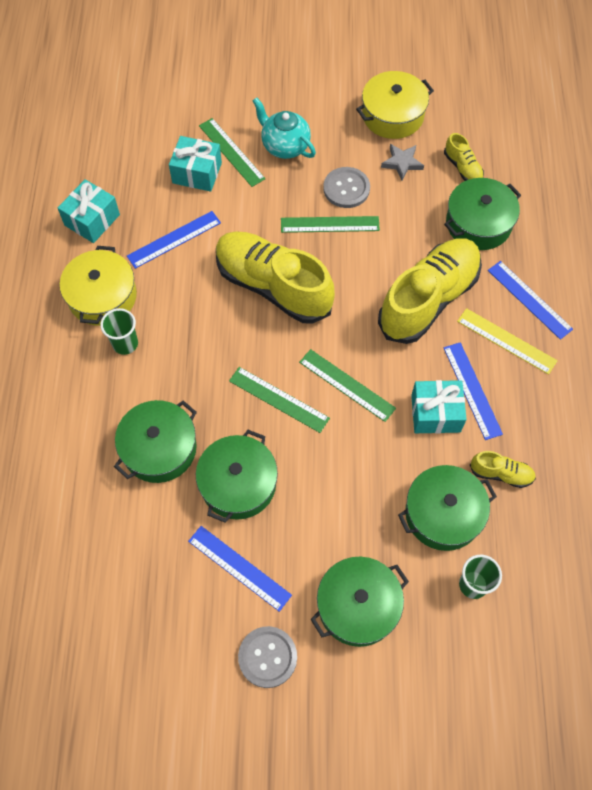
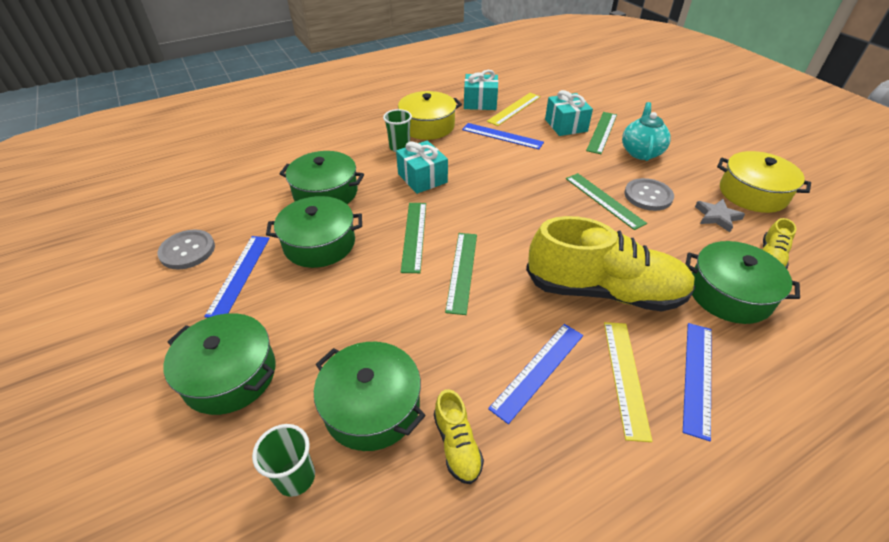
camera: 60 degrees right, 20 degrees down
yellow shoe [216,232,335,323] -> none
grey button [238,626,297,688] -> grey button moved to [157,230,215,270]
turquoise gift [411,380,467,434] -> turquoise gift moved to [396,140,448,194]
none -> yellow ruler [487,93,541,126]

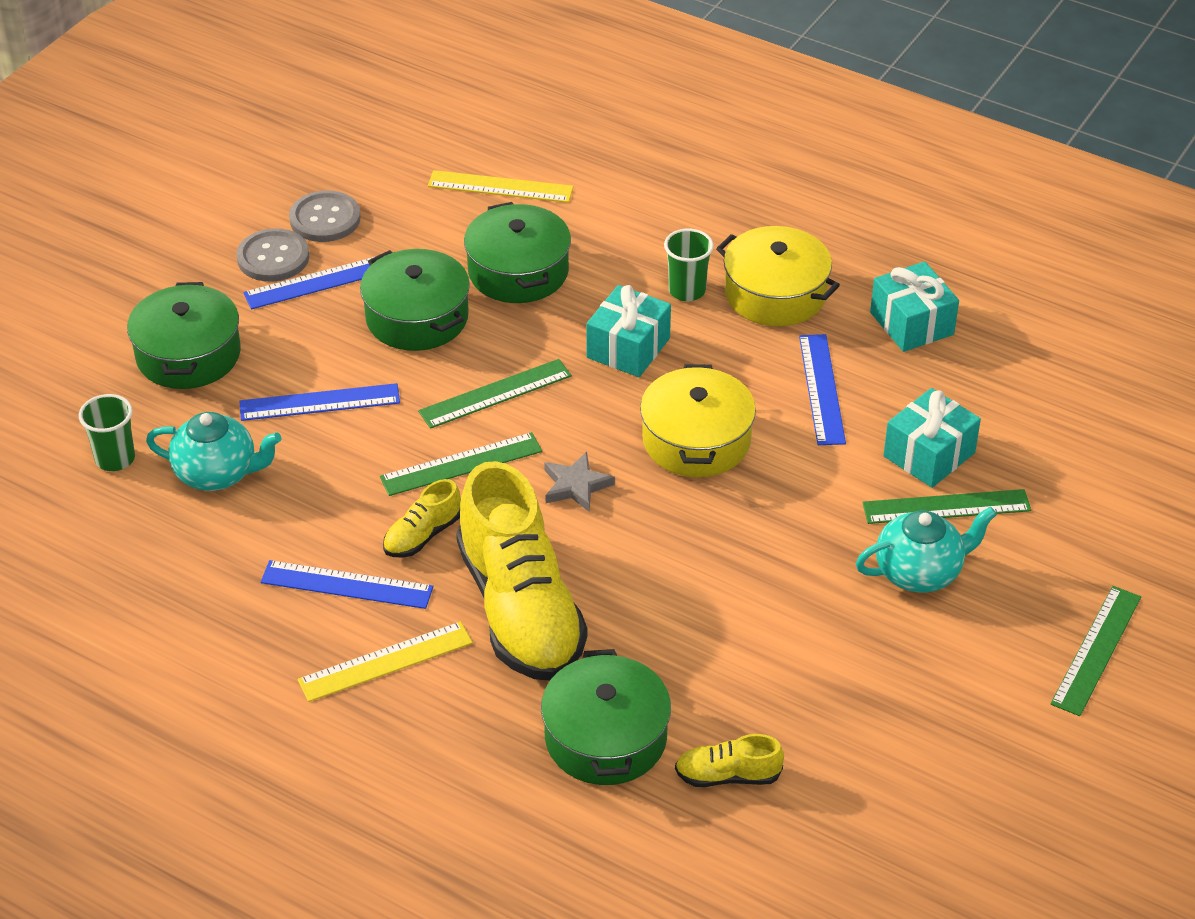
camera: 60 degrees right, 0 degrees up
green pot [314,342,426,451] -> turquoise teapot [146,412,281,491]
yellow shoe [434,389,484,484] -> yellow shoe moved to [383,479,461,558]
yellow ruler [487,93,541,126] -> yellow ruler moved to [428,170,574,203]
green ruler [566,173,647,230] -> green ruler moved to [1051,586,1141,716]
grey button [624,178,674,211] -> grey button moved to [236,228,309,282]
blue ruler [683,323,712,441] -> blue ruler moved to [239,383,400,421]
grey star [695,199,745,232] -> grey star moved to [544,452,615,512]
yellow pot [717,151,811,213] -> yellow pot moved to [640,364,756,477]

